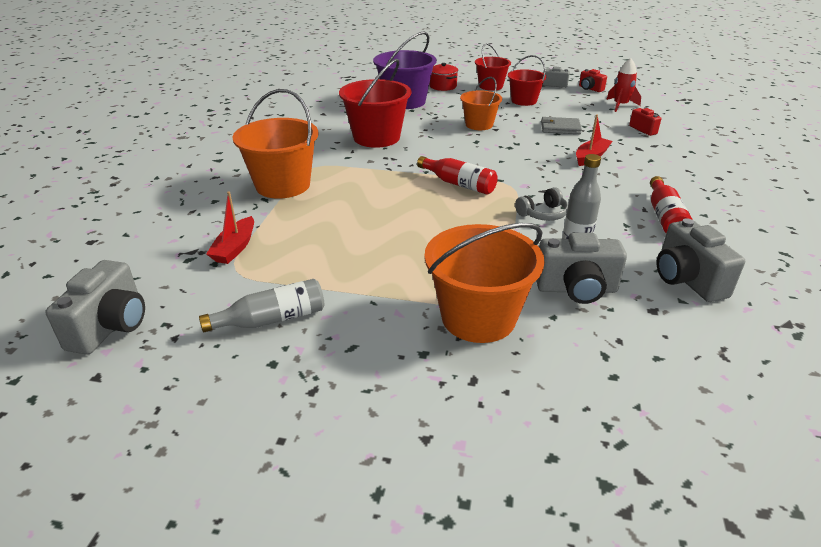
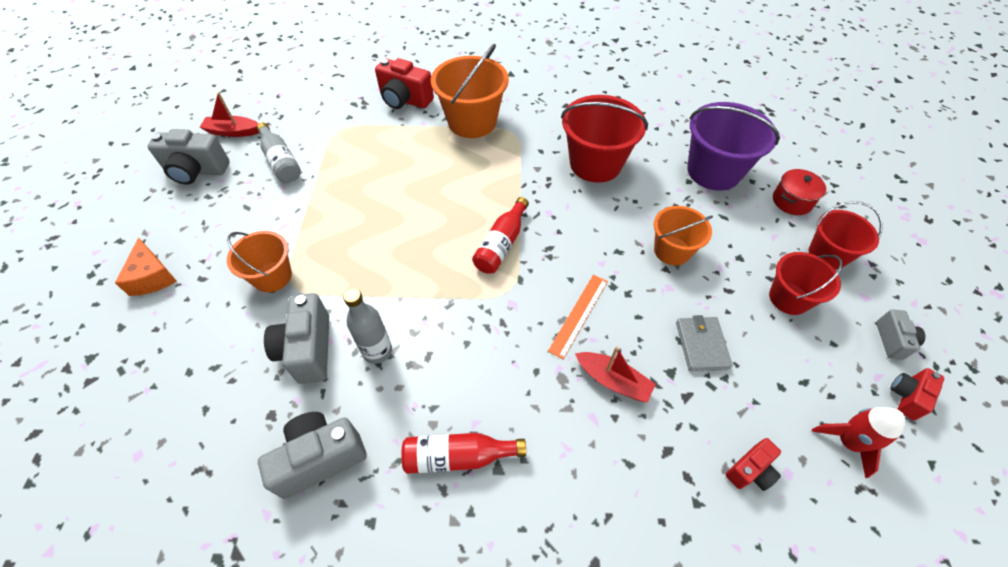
camera: 80 degrees right, 20 degrees up
grey camera [45,260,145,355] -> grey camera moved to [147,129,229,185]
red boat [206,191,254,264] -> red boat moved to [199,92,259,137]
orange bucket [424,223,545,343] -> orange bucket [227,231,292,292], size x0.62
grey headphones [515,187,568,221] -> none
none -> orange cheese [115,238,177,296]
none -> red camera [375,58,434,109]
none -> orange ruler [548,275,608,359]

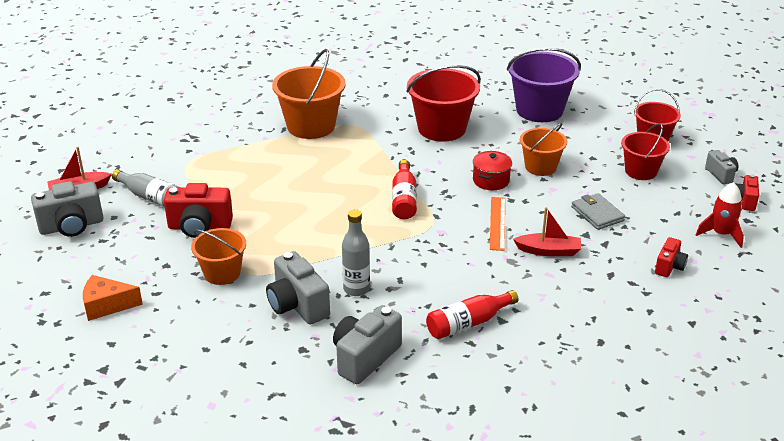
camera: 25 degrees left, 20 degrees down
orange cheese [115,238,177,296] -> orange cheese turned 135 degrees clockwise [83,275,143,321]
red camera [375,58,434,109] -> red camera moved to [164,183,233,238]
red pot [773,169,826,215] -> red pot moved to [473,151,512,190]

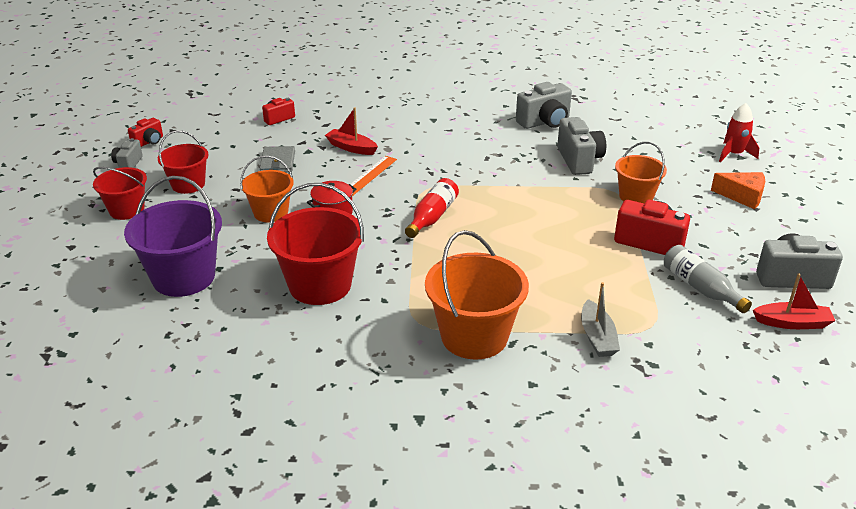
camera: 155 degrees left, 0 degrees up
grey bottle [342,209,370,296] -> none
red bottle [426,290,519,339] -> none
red rocket [696,182,744,248] -> red rocket moved to [719,103,759,162]
none -> grey boat [581,282,620,357]

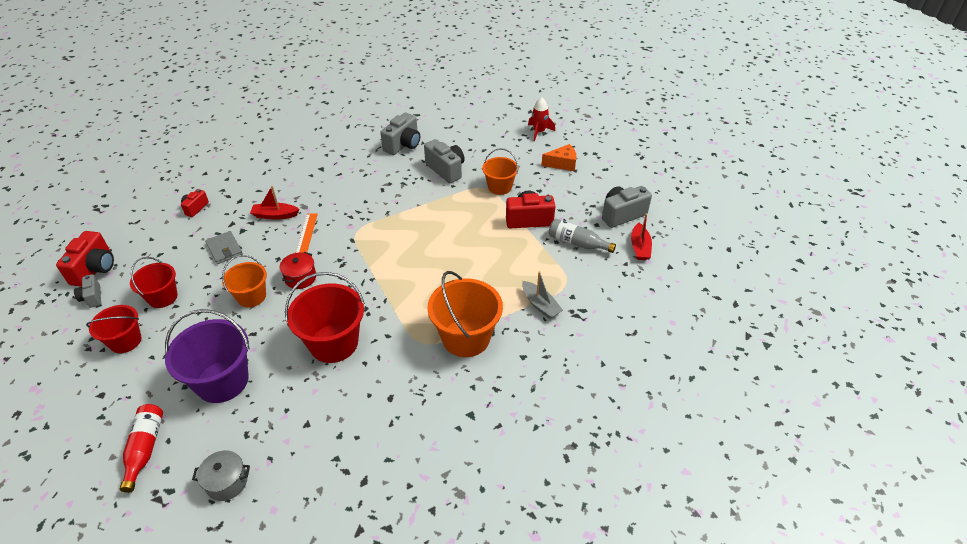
camera: 30 degrees left, 10 degrees up
red camera [128,118,163,147] -> red camera [56,231,114,287], size x1.74
red bottle [405,178,459,238] -> red bottle moved to [120,404,163,493]
red boat [753,273,835,329] -> red boat turned 120 degrees clockwise [631,214,652,260]
none -> grey pot [192,450,250,501]

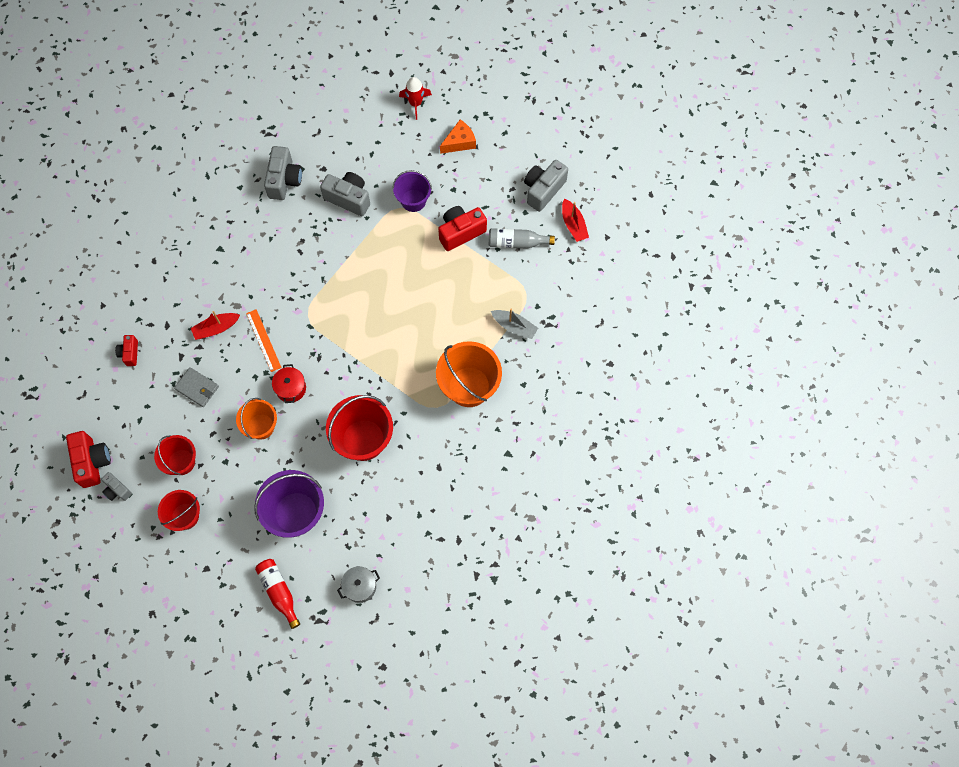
camera: 25 degrees left, 25 degrees up
orange bucket [482,148,519,195] -> purple bucket [393,170,432,212]

